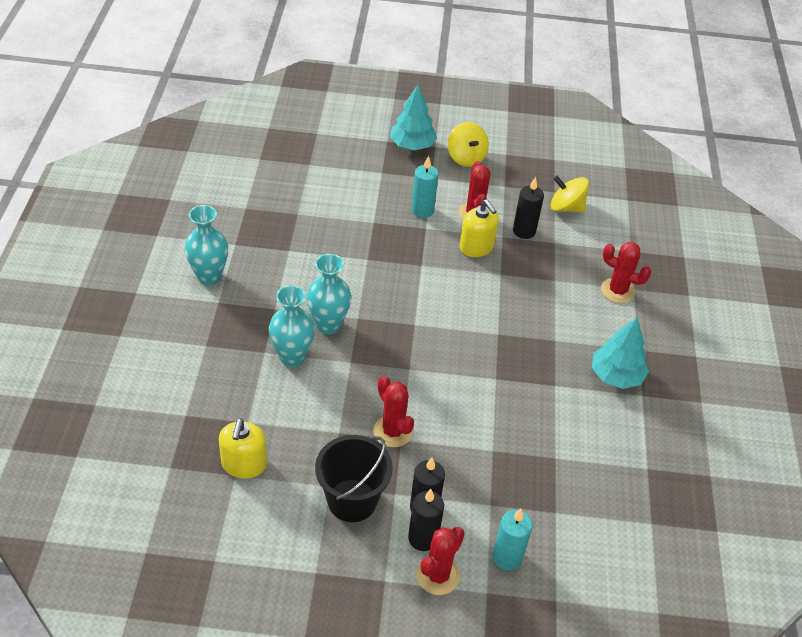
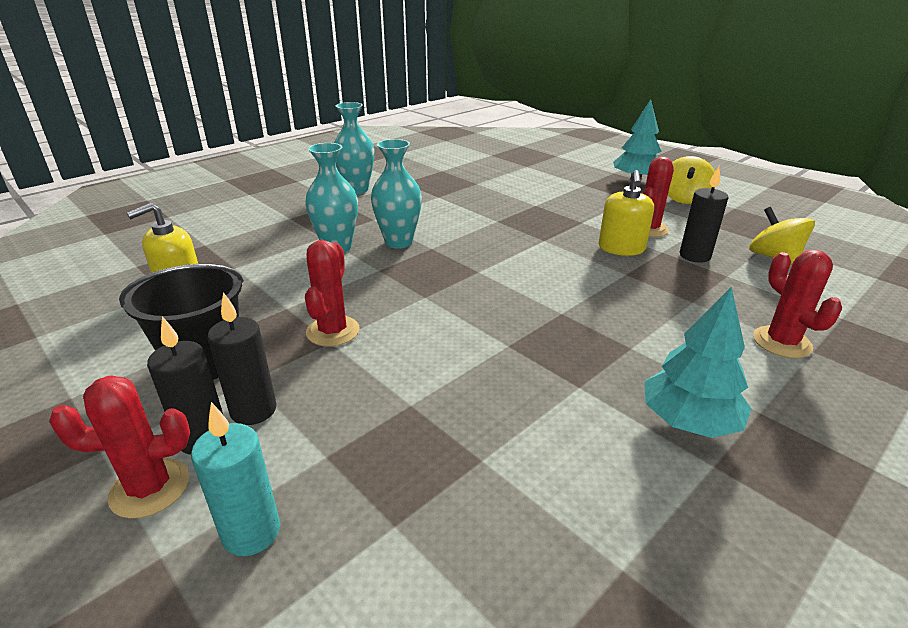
camera: 45 degrees right, 15 degrees down
turquoise candle [411,155,439,218] -> none

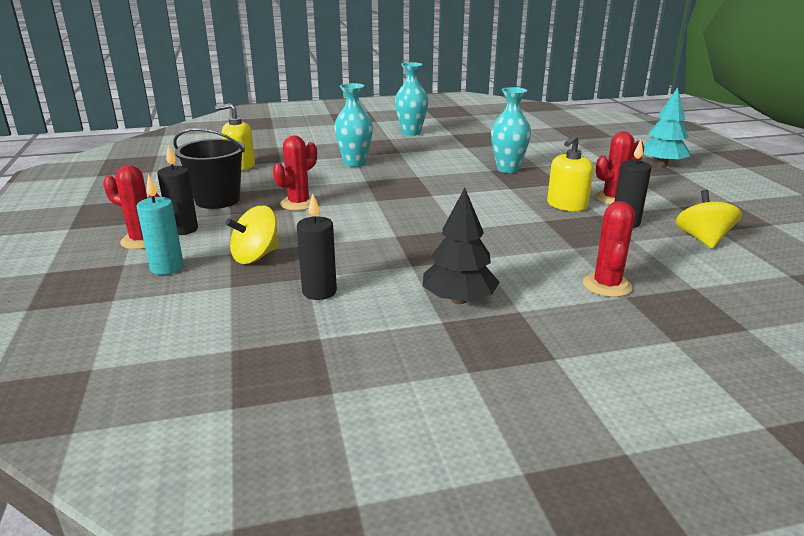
camera: 30 degrees right, 5 degrees down
black candle [207,292,277,425] -> black candle moved to [297,193,337,300]
turquoise vase [371,139,422,249] -> turquoise vase moved to [491,87,531,173]
turquoise tree [644,287,751,438] -> black tree [423,188,500,304]
yellow spinning top [668,156,715,204] -> yellow spinning top moved to [225,206,279,264]

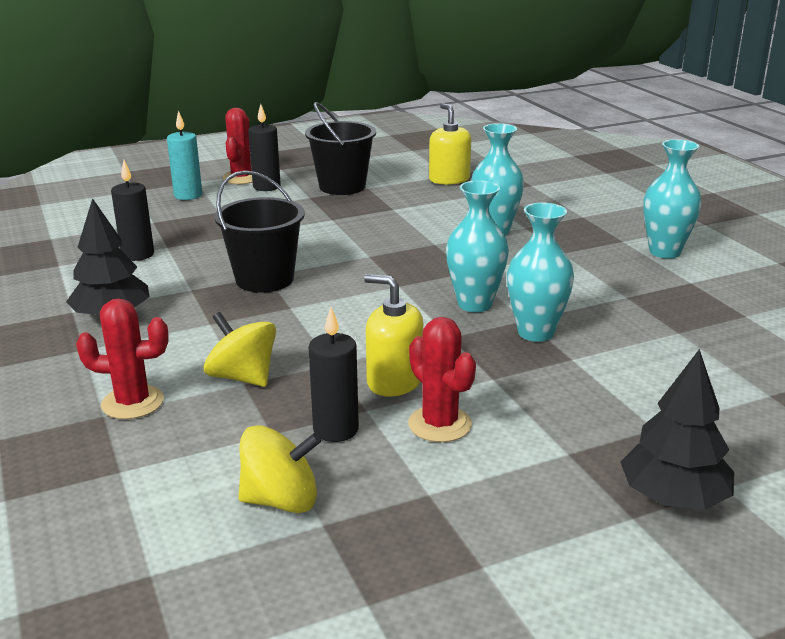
camera: 80 degrees right, 0 degrees up
yellow spinning top [225,206,279,264] -> yellow spinning top moved to [204,312,276,387]
red cactus [273,135,317,211] -> none
turquoise tree [643,87,690,167] -> black tree [620,349,734,509]
none -> black bucket [214,170,305,293]
none -> turquoise vase [446,180,509,312]

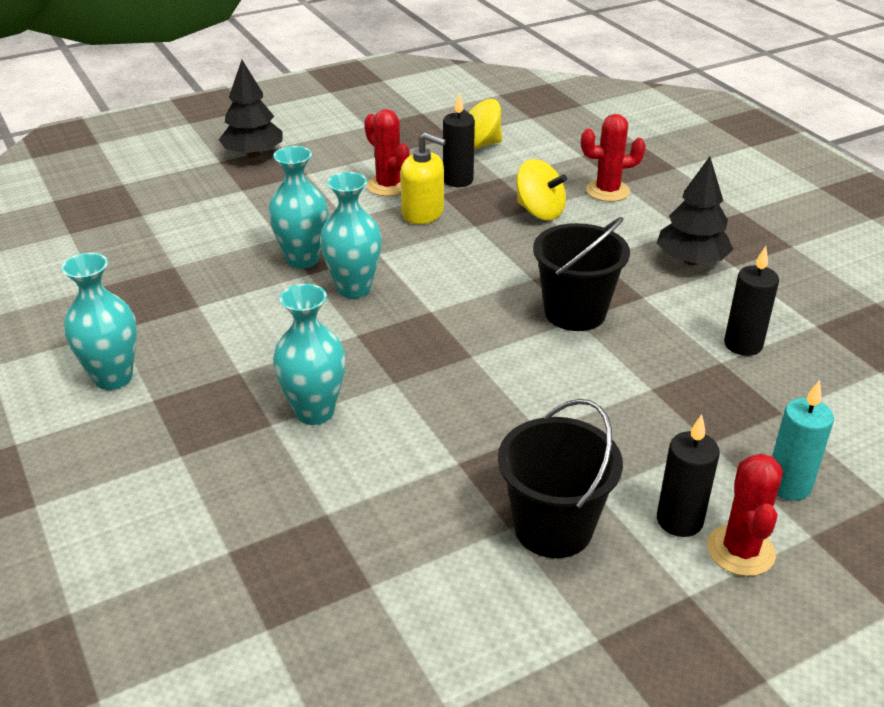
camera: 175 degrees right, 10 degrees up
yellow soap dispenser [429,103,471,185] -> none

